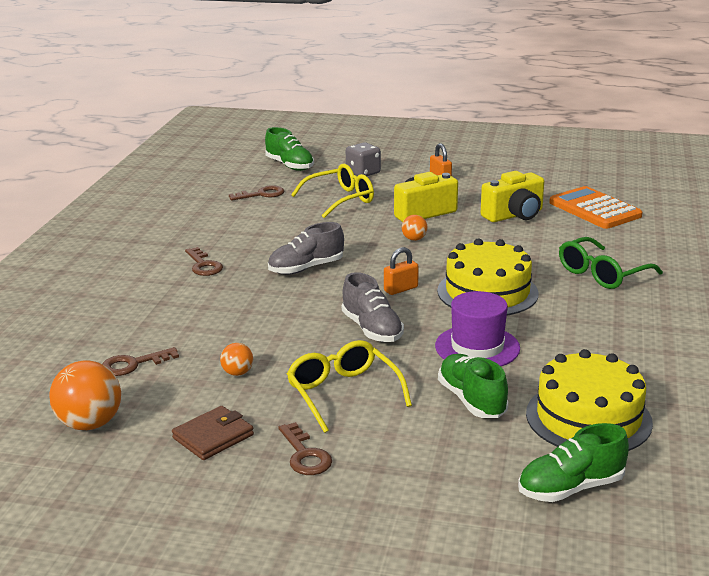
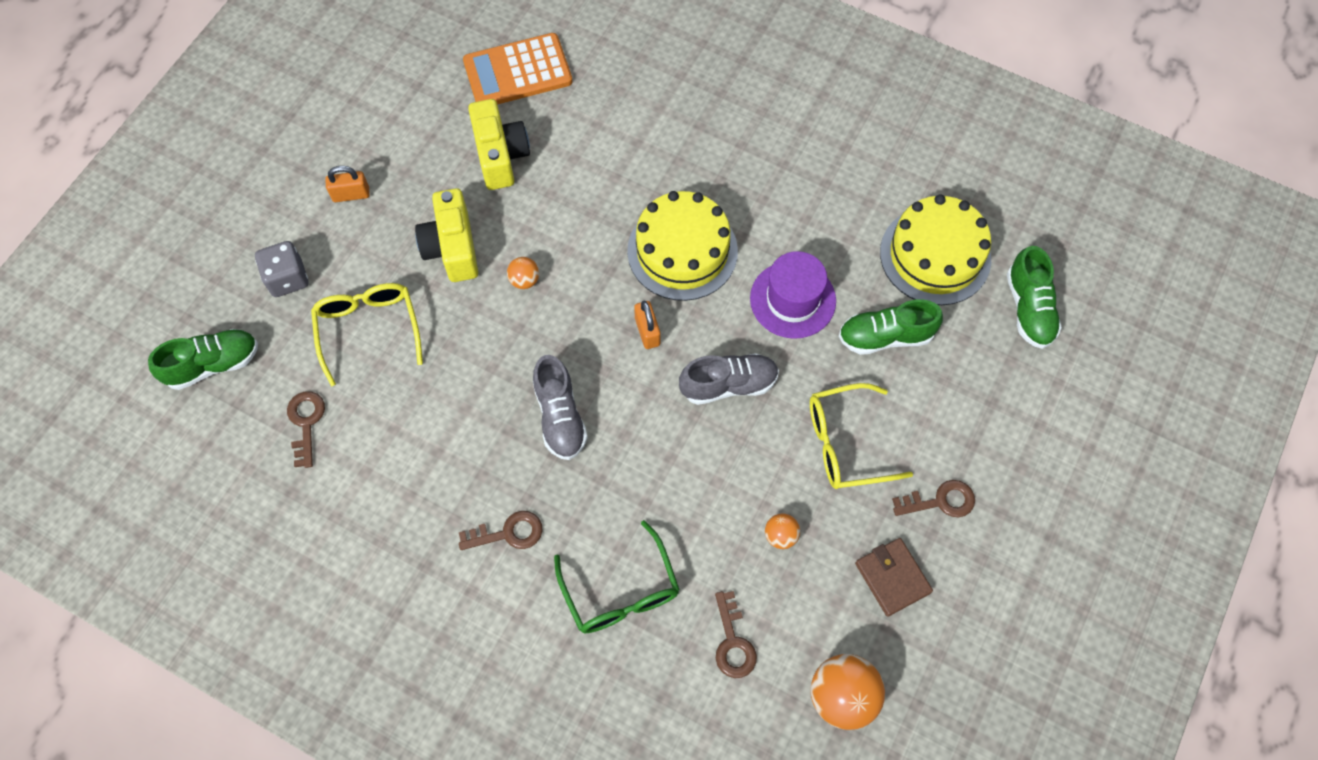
camera: 75 degrees left, 40 degrees up
green glasses [559,237,663,289] -> green glasses moved to [554,520,680,633]

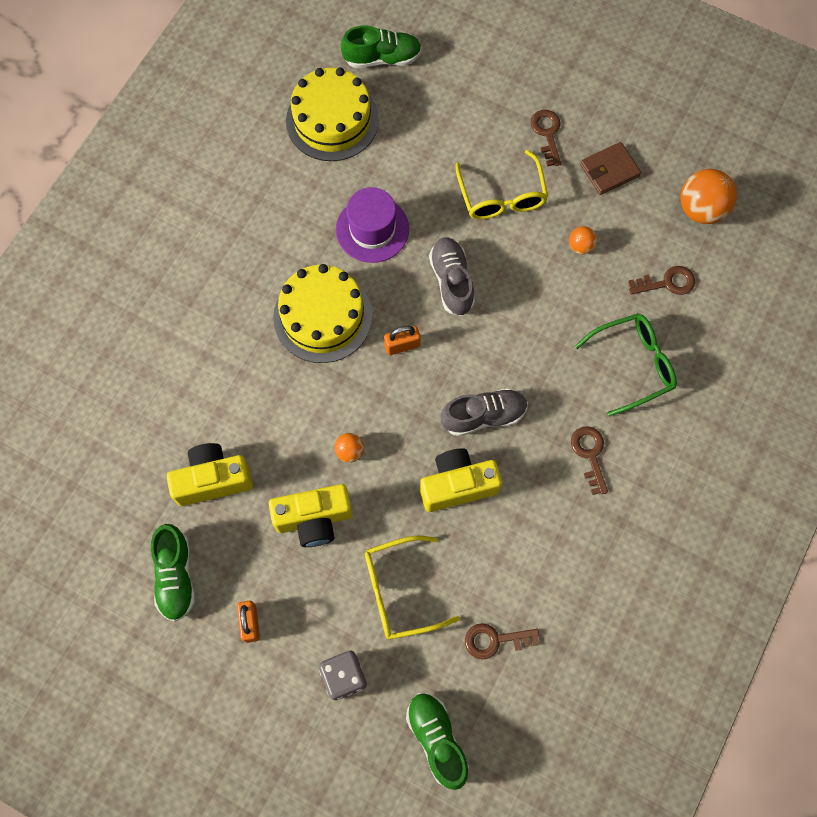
camera: 90 degrees left, 5 degrees up
orange calculator [463,33,572,105] -> none
green shoe [839,299,943,355] -> green shoe moved to [151,524,195,622]
none -> yellow camera [420,448,502,512]

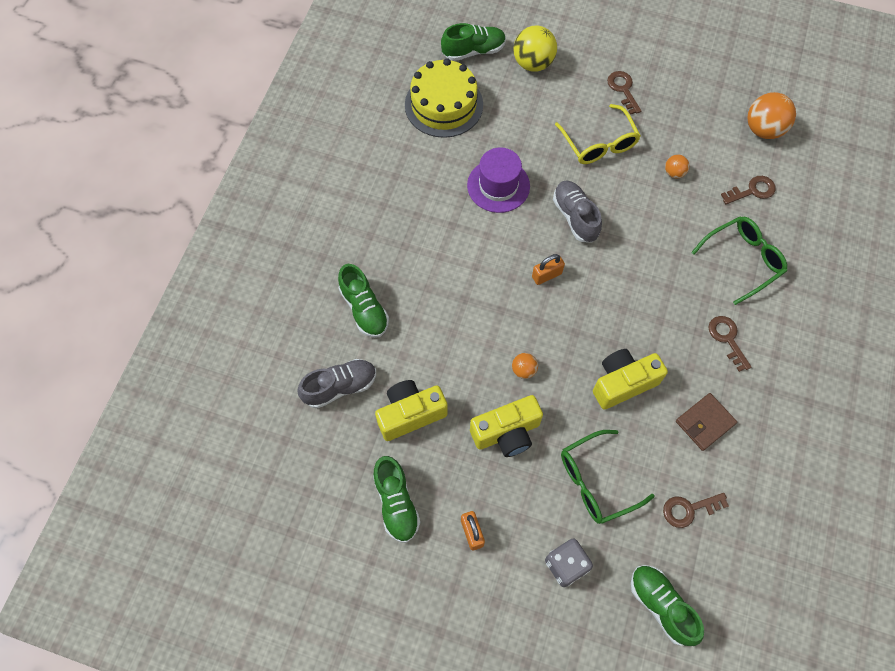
camera: 10 degrees left, 5 degrees down
yellow cake [273,264,372,363] -> none
yellow glasses [365,536,460,640] -> green glasses [561,430,655,524]
grey shoe [441,388,528,436] -> grey shoe moved to [297,359,376,408]
brown wallet [580,142,641,195] -> brown wallet moved to [676,393,737,451]
none -> green shoe [338,264,389,338]
none -> yellow ball [513,26,557,72]

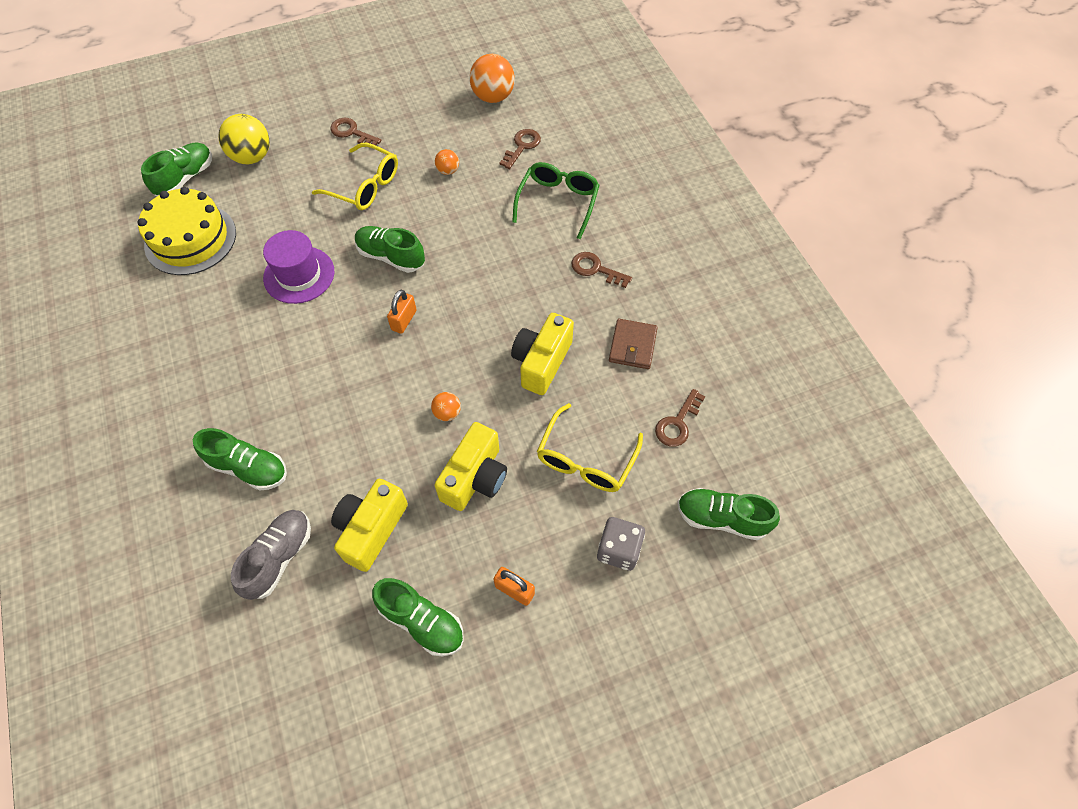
camera: 40 degrees left, 5 degrees down
grey shoe [553,180,602,243] -> green shoe [355,226,425,273]
green glasses [561,430,655,524] -> yellow glasses [537,403,643,492]

